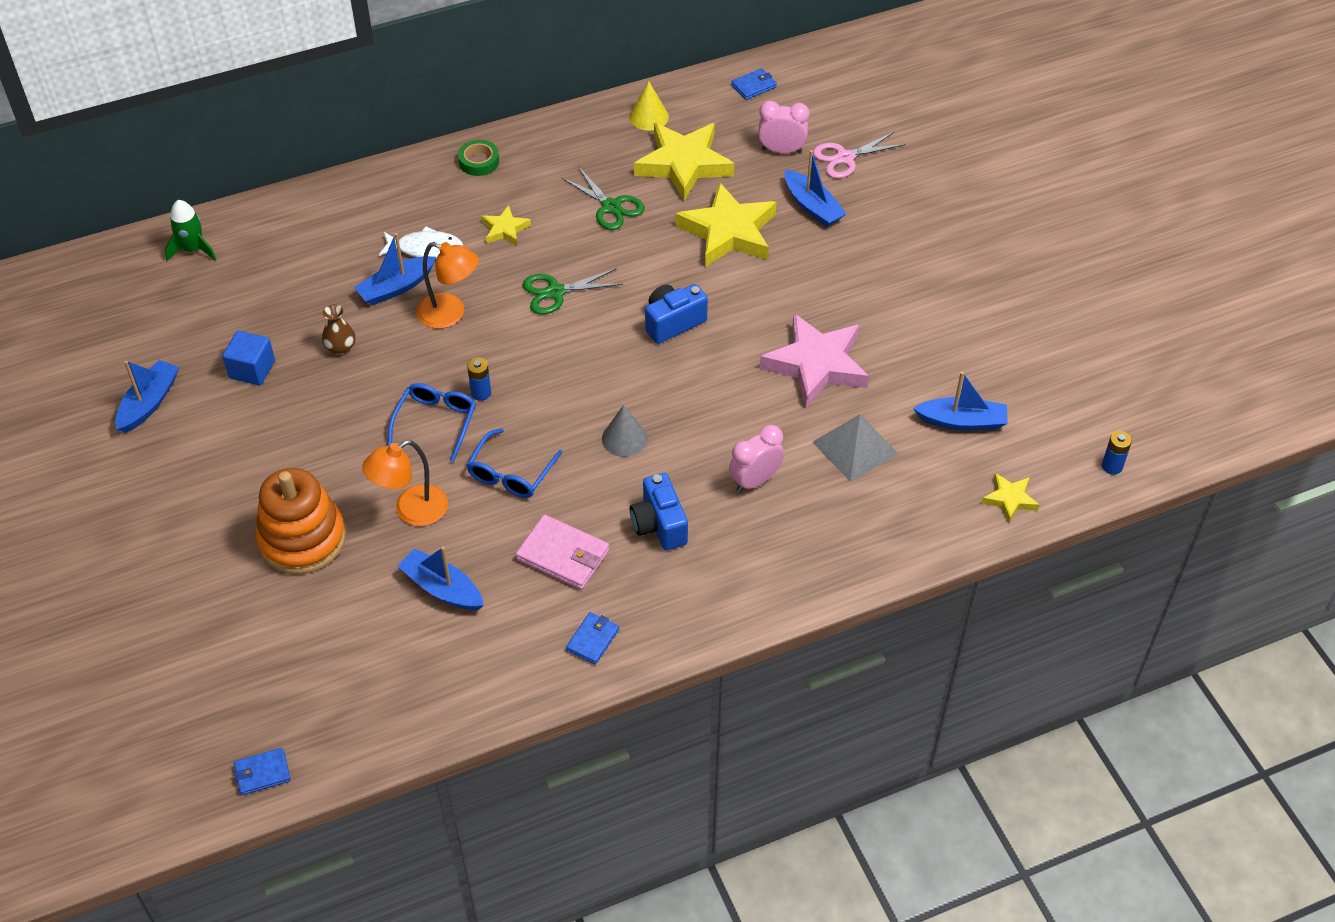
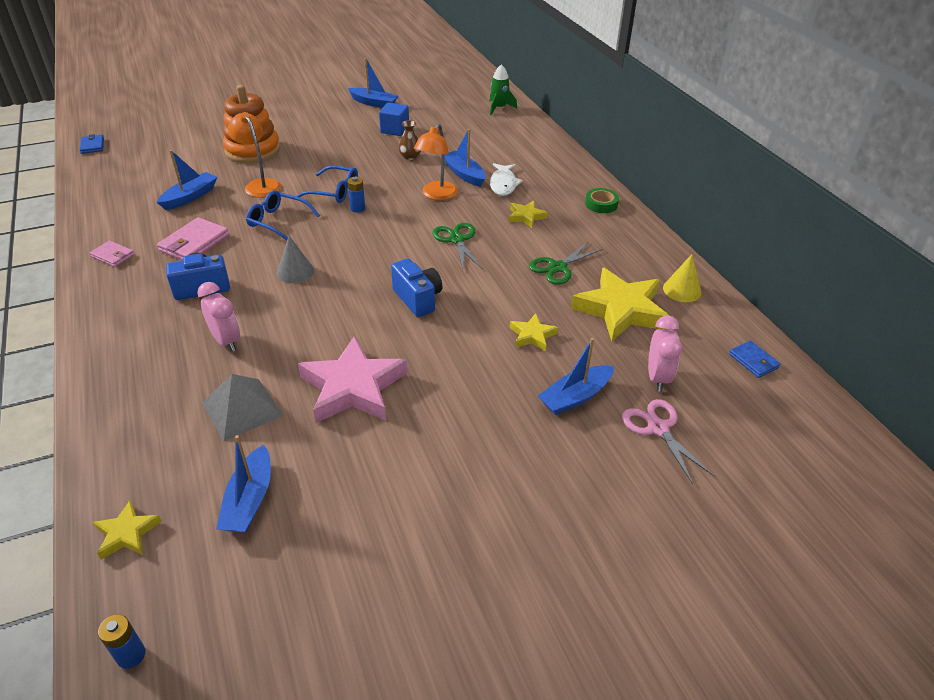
camera: 90 degrees right, 10 degrees down
blue wallet [566,612,619,664] -> pink wallet [90,241,135,267]
yellow star [676,183,777,267] -> yellow star [510,314,558,351], size x0.49

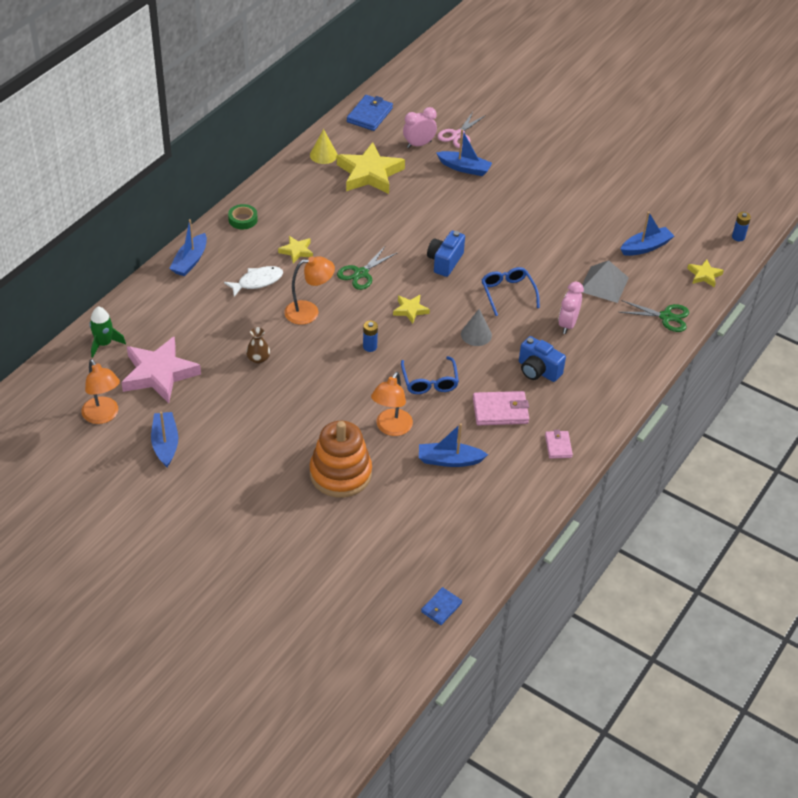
camera: 125 degrees left, 5 degrees up
blue glasses [296,166,358,203] -> blue glasses moved to [482,267,540,316]
pink star [298,336,407,423] -> pink star moved to [121,337,201,403]
blue cube [379,102,409,136] -> none
blue boat [445,129,485,187] -> blue boat moved to [169,219,207,276]
yellow star [510,314,558,351] -> yellow star moved to [393,295,430,324]
green scissors [529,241,603,285] -> green scissors moved to [619,300,689,332]
blue wallet [729,340,780,378] -> blue wallet [347,95,393,131], size x1.67
none -> orange lamp [81,359,120,424]

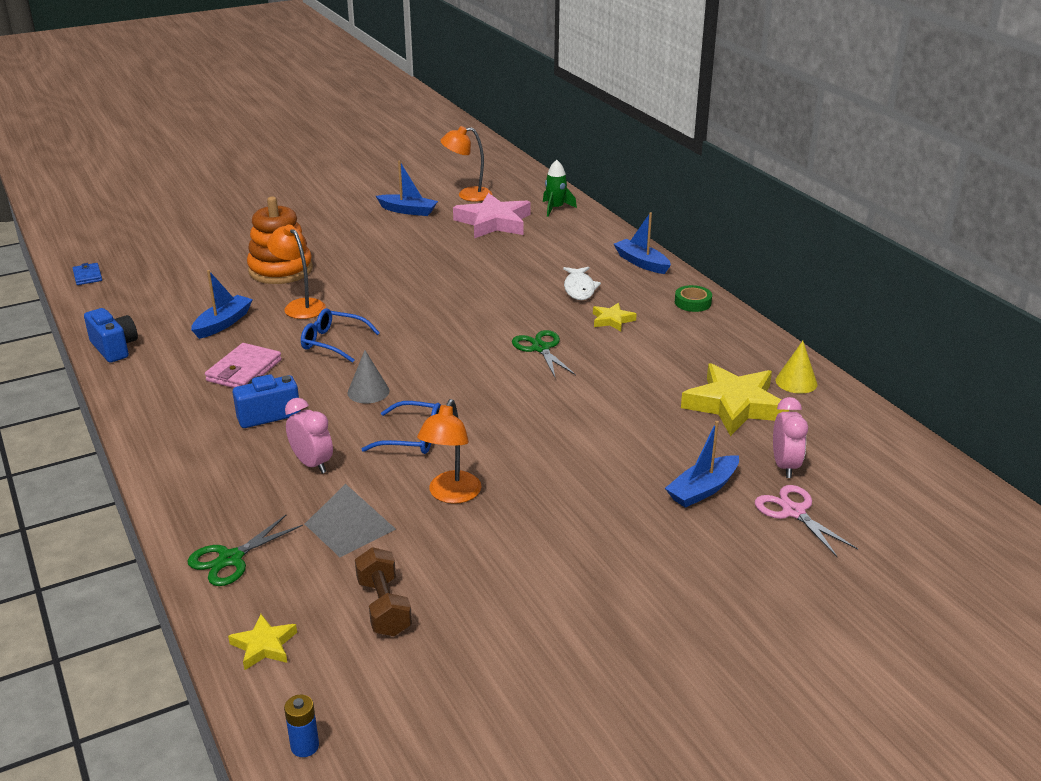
camera: 120 degrees right, 15 degrees down
brown vase [246,327,270,364] -> none
orange lamp [284,256,335,325] -> orange lamp moved to [417,399,481,504]
blue wallet [347,95,393,131] -> none
blue battery [363,321,378,352] -> none
yellow star [393,295,430,324] -> none
blue camera [427,231,465,277] -> blue camera moved to [84,308,138,362]
pink wallet [545,430,573,459] -> none
blue boat [621,211,674,256] -> brown dumbbell [355,547,412,636]

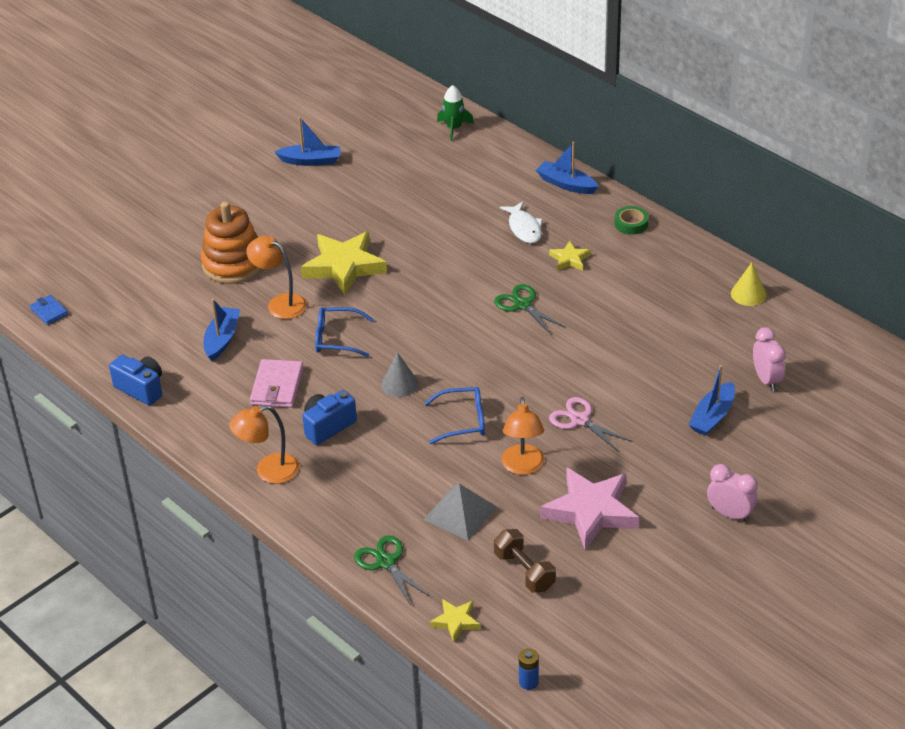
camera: 15 degrees left, 10 degrees up
green scissors [188,515,303,586] -> green scissors turned 120 degrees clockwise [354,535,429,606]
pink clock [285,398,333,474] -> pink clock moved to [707,464,758,522]
orange lamp [440,126,492,202] -> orange lamp moved to [229,405,300,484]
pink star [453,193,531,239] -> pink star moved to [540,468,639,550]
yellow star [681,363,789,436] -> yellow star moved to [301,231,387,295]
pink scissors [755,485,858,557] -> pink scissors moved to [549,397,632,452]

